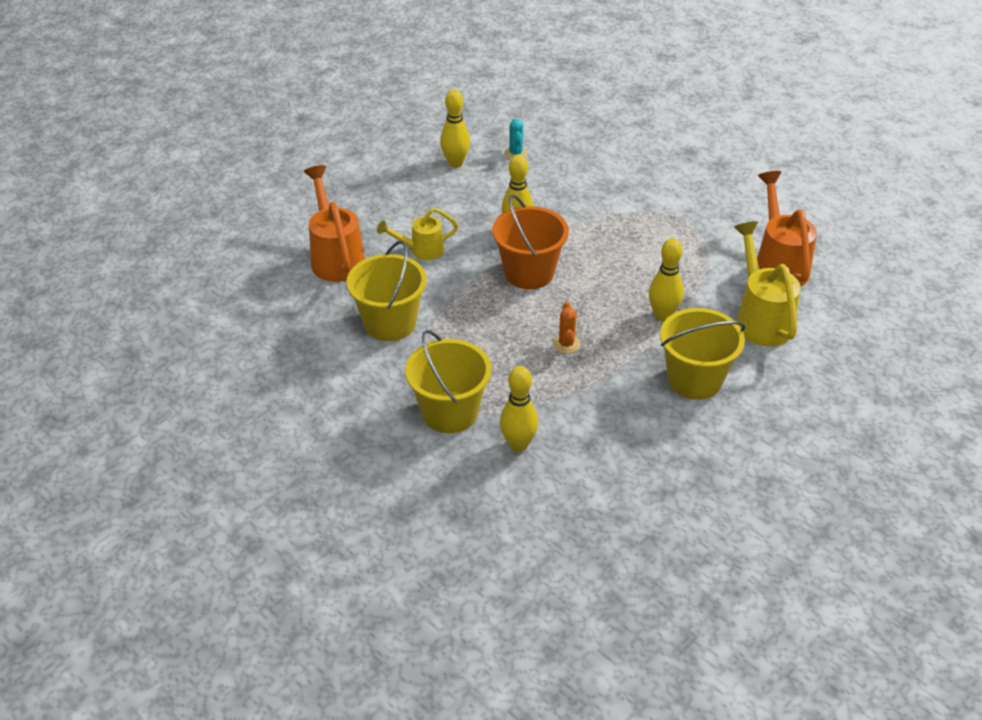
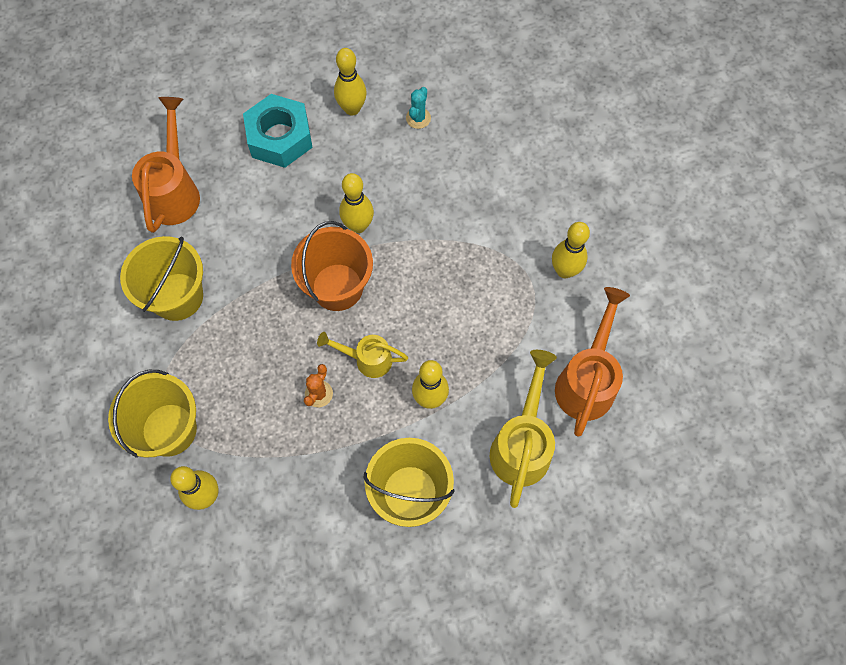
camera: 25 degrees right, 25 degrees up
yellow watering can [377,208,458,260] -> yellow watering can moved to [317,332,408,378]
none -> turquoise nut [243,94,313,168]
none -> yellow bowling pin [552,222,590,278]

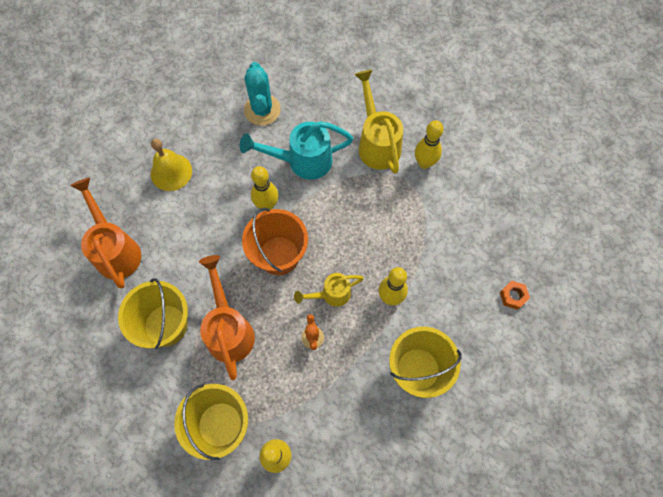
camera: 30 degrees left, 0 degrees up
turquoise nut [243,94,313,168] -> yellow bell [151,139,192,191]
yellow bowling pin [334,48,367,116] -> none
turquoise cactus [406,87,431,129] -> turquoise cactus [244,62,281,126], size x1.87
yellow watering can [490,350,557,508] -> yellow watering can moved to [354,70,403,174]
orange watering can [555,287,630,436] -> orange watering can moved to [199,255,255,380]
none -> turquoise watering can [240,121,353,180]
none -> orange nut [500,281,530,310]

